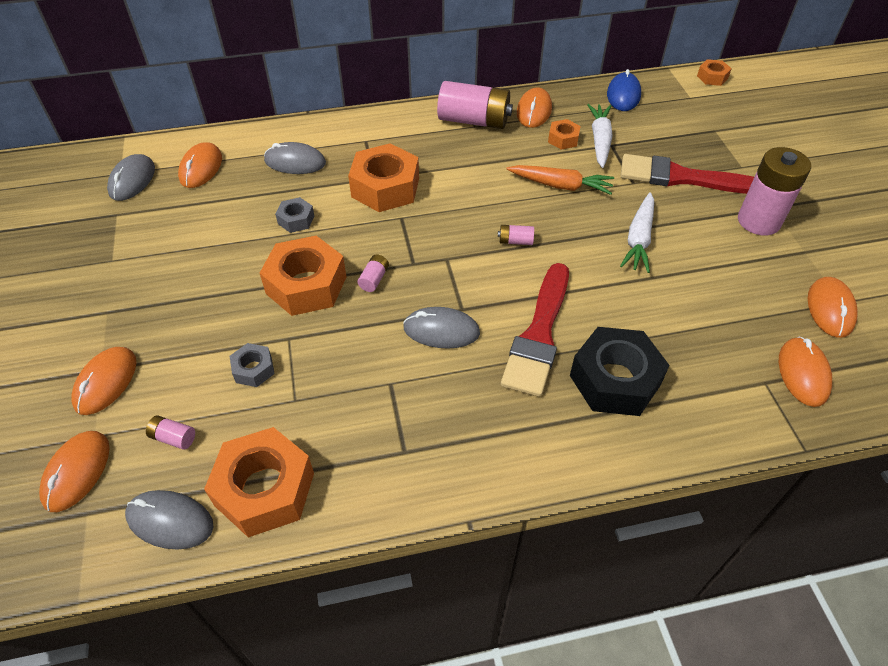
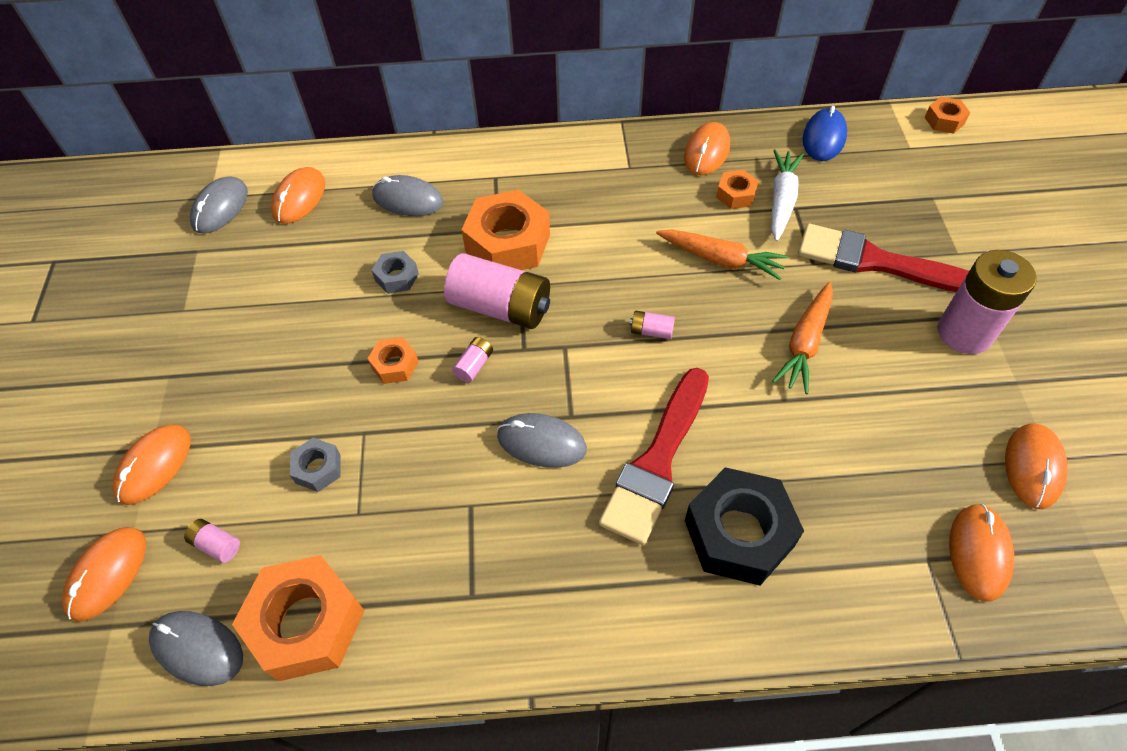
camera: 10 degrees right, 5 degrees up
orange nut [260,236,347,316] -> orange nut [367,337,419,384], size x0.49
pink battery [437,81,513,129] -> pink battery moved to [444,253,550,329]
white carrot [620,192,654,273] -> orange carrot [772,282,833,394]

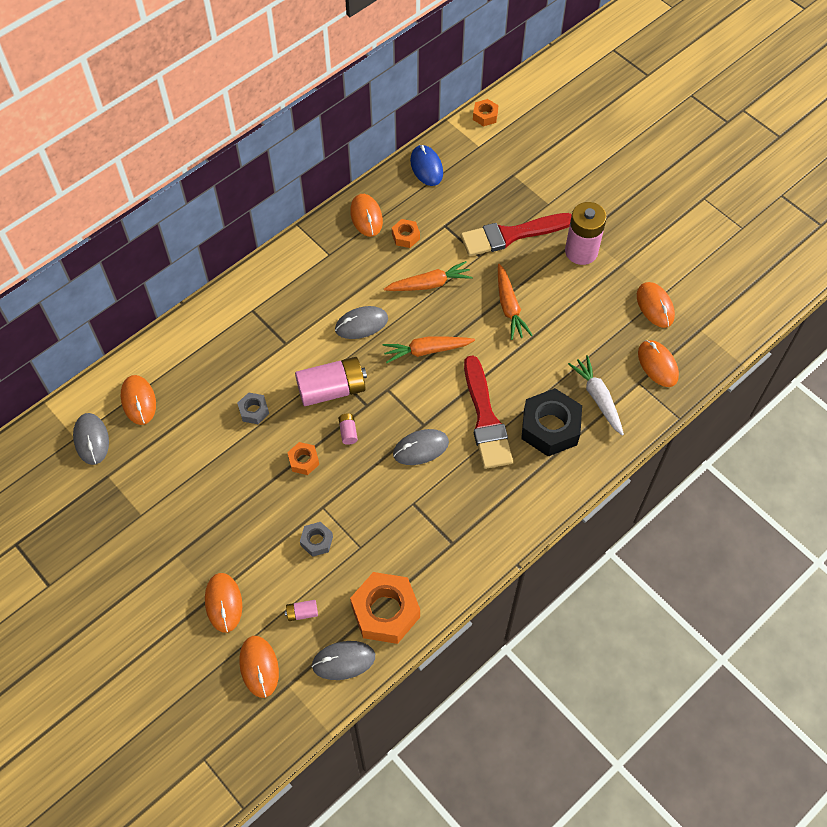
camera: 40 degrees left, 5 degrees up
grey mouse [372,175,444,216] -> grey mouse moved to [335,306,388,339]
orange nut [462,190,550,270] -> none
pink battery [629,311,675,339] -> orange carrot [382,337,475,363]
white carrot [771,149,804,241] -> white carrot moved to [568,355,624,436]

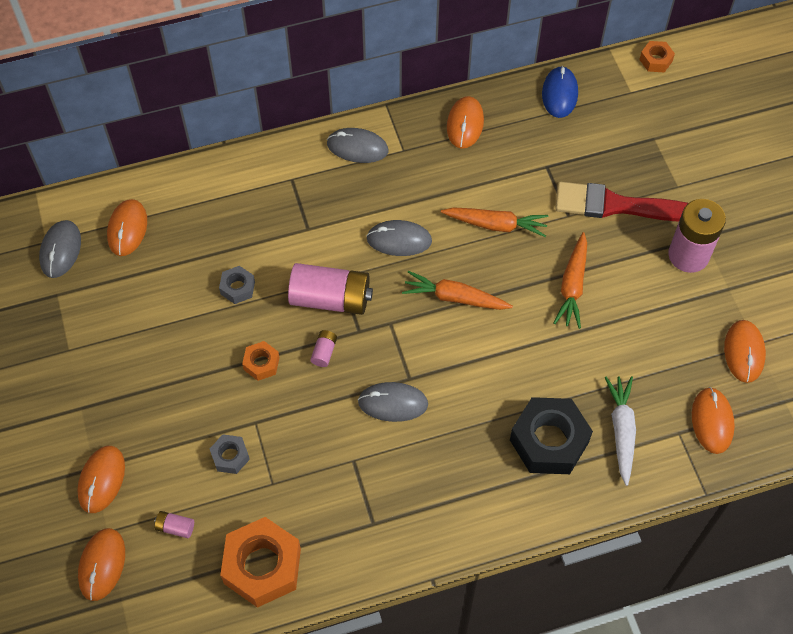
camera: 25 degrees right, 0 degrees up
grey mouse [312,641,375,680] -> grey mouse moved to [327,128,388,163]
orange nut [392,219,420,248] -> none
red brush [464,355,513,469] -> none

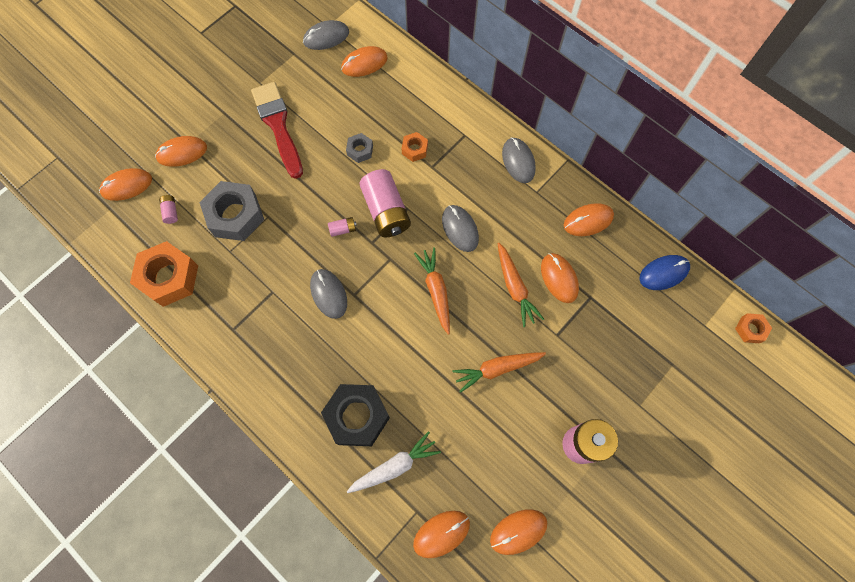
camera: 60 degrees right, 10 degrees up
grey nut [210,434,250,474] -> grey nut [199,181,264,241], size x2.03
orange nut [242,341,280,381] -> orange nut moved to [401,132,428,162]
red brush [555,182,688,221] -> red brush moved to [251,82,303,179]
none -> orange mouse [541,253,579,303]

